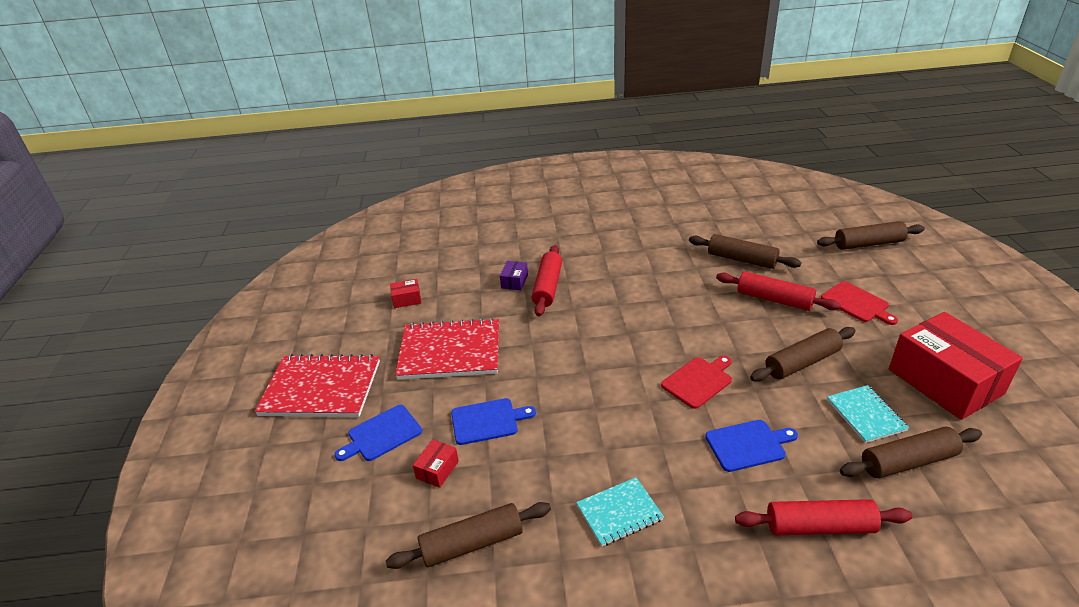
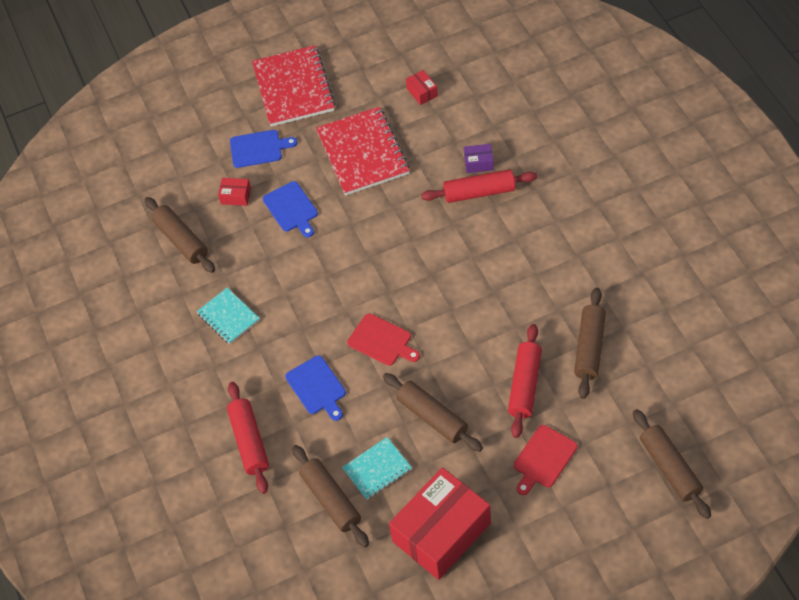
camera: 75 degrees right, 20 degrees up
blue cutting board [334,405,422,461] -> blue cutting board turned 135 degrees clockwise [230,130,297,168]

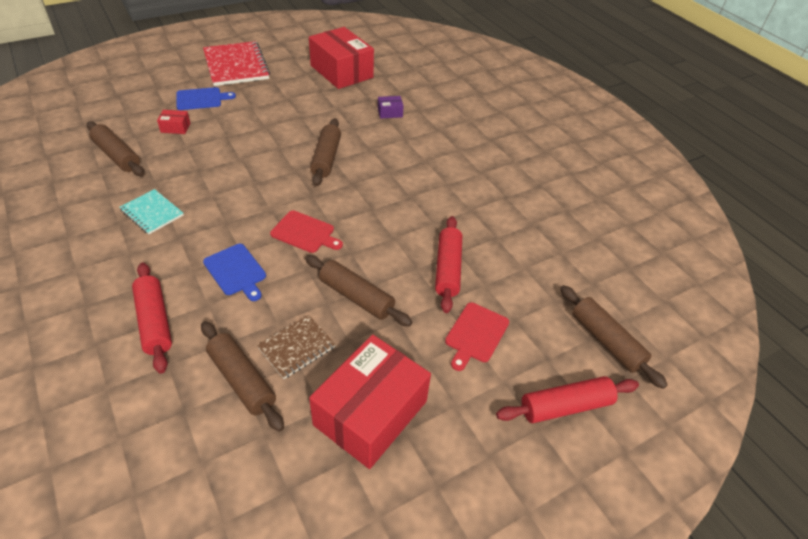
camera: 15 degrees left, 10 degrees down
blue cutting board [263,181,318,237] -> none
red notebook [316,107,410,196] -> none
turquoise notebook [342,437,412,500] -> brown notebook [257,315,336,379]
red box [406,70,438,105] -> red box [309,27,374,89], size x2.49
red rolling pin [421,169,537,203] -> red rolling pin moved to [496,376,639,423]
brown rolling pin [574,288,606,399] -> brown rolling pin moved to [310,118,341,186]

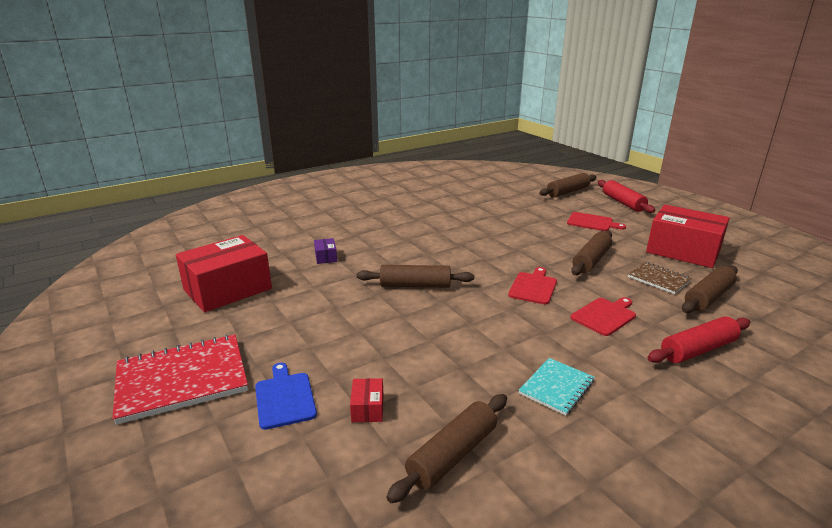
camera: 90 degrees left, 20 degrees down
blue cutting board [203,244,266,301] -> red cutting board [571,297,636,336]
red rolling pin [435,216,462,313] -> none

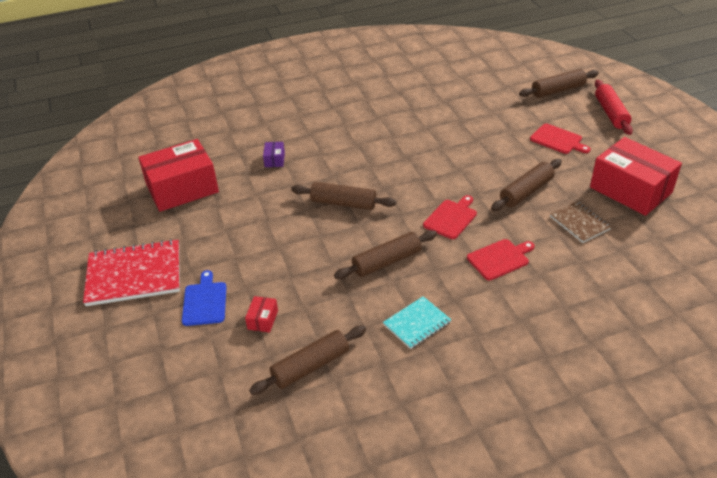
camera: 15 degrees right, 15 degrees up
red rolling pin [647,316,750,363] -> none
brown rolling pin [682,265,738,313] -> brown rolling pin moved to [334,230,437,279]

